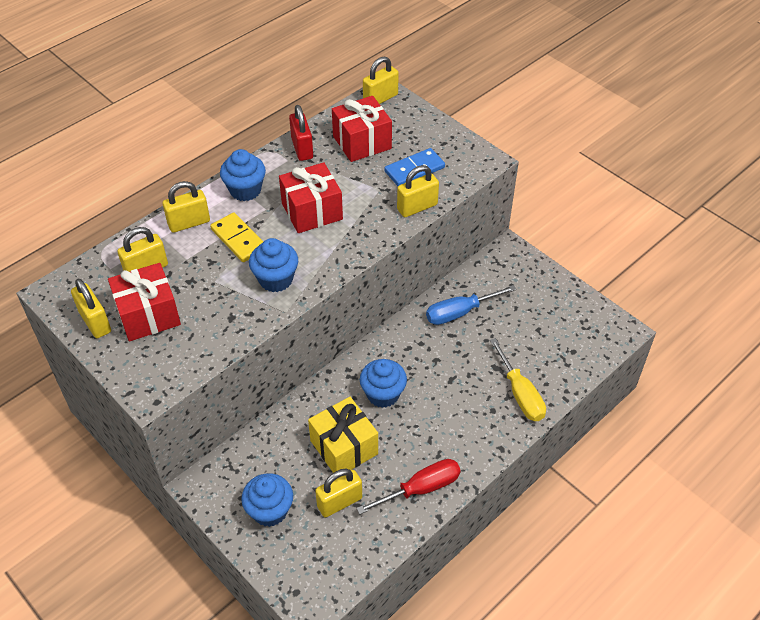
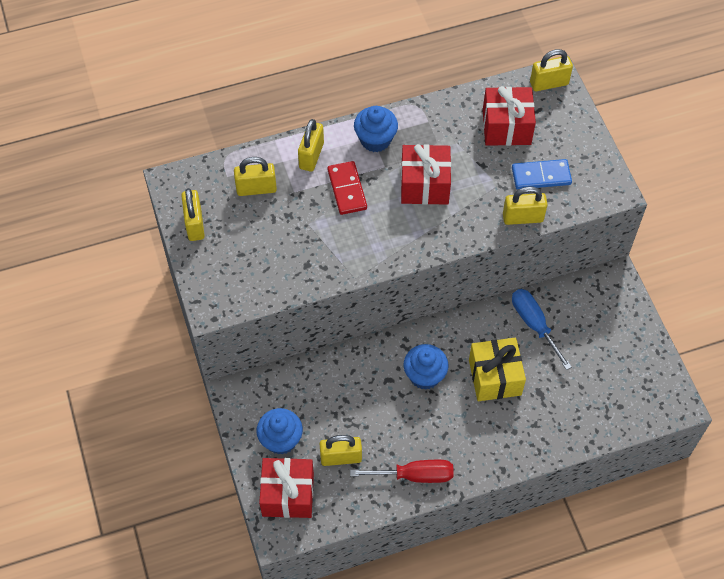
camera: 25 degrees right, 10 degrees up
red gift [108,263,181,342] -> red gift moved to [259,458,314,518]
yellow padlock [163,181,210,233] -> yellow padlock turned 75 degrees counterclockwise [298,119,324,172]
yellow domino [210,212,263,262] -> red domino [327,161,367,215]
blue cupcake [249,238,298,292] -> none
red padlock [289,105,313,161] -> none
yellow gift [308,397,378,473] -> yellow gift moved to [469,338,526,401]
blue screwdriver [426,285,516,325] -> blue screwdriver turned 60 degrees clockwise [512,289,572,370]
yellow screwdriver [490,338,546,421] -> none

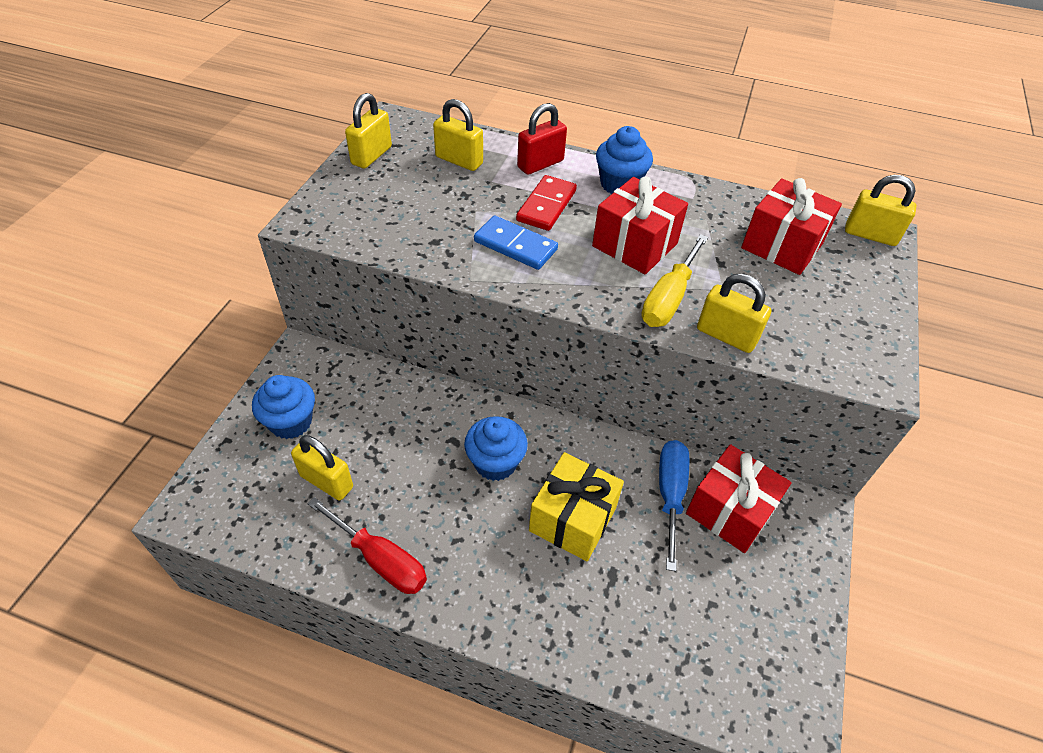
camera: 35 degrees right, 10 degrees down
red gift [259,458,314,518] -> red gift moved to [686,444,792,553]
yellow padlock [298,119,324,172] -> red padlock [517,103,567,175]
blue domino [512,159,572,189] -> blue domino moved to [474,216,558,270]
none -> yellow screwdriver [641,234,708,327]

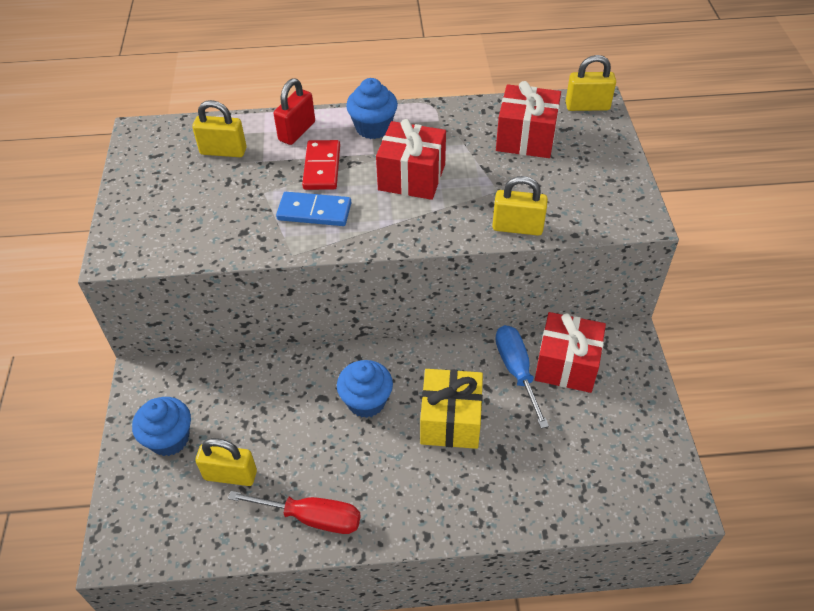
camera: 20 degrees left, 0 degrees up
yellow padlock [345,93,392,169] -> none
yellow screwdriver [641,234,708,327] -> none

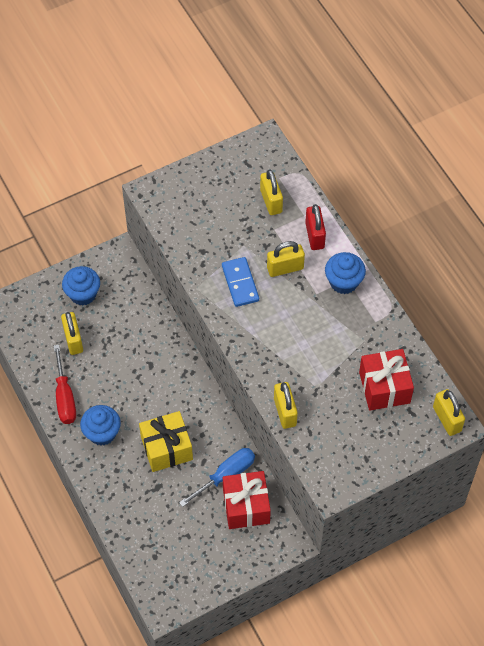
camera: 65 degrees right, 10 degrees up
red padlock [274,78,315,145] -> red padlock turned 75 degrees clockwise [305,204,326,250]
red domino [302,140,340,190] -> yellow padlock [267,241,305,277]
blue cupcake [337,360,393,418] -> blue cupcake moved to [80,405,121,446]
red gift [376,119,446,200] -> none

